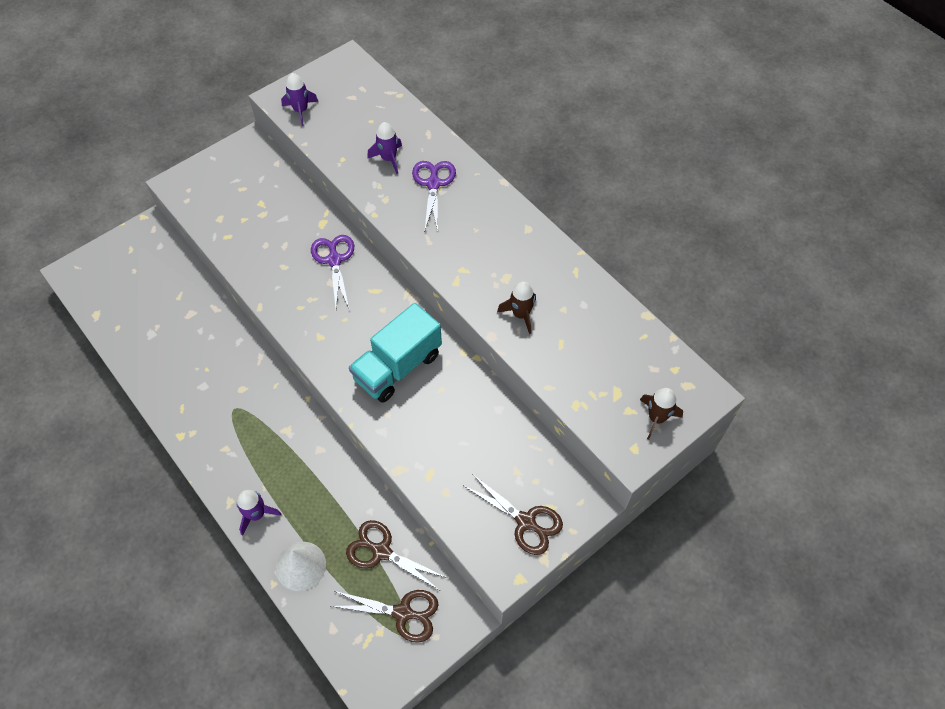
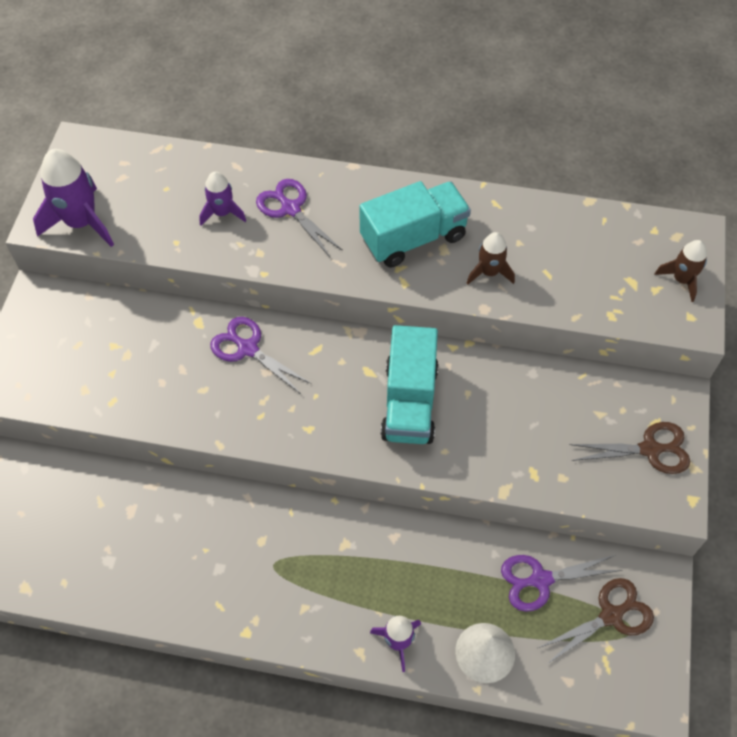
camera: 40 degrees left, 0 degrees up
purple rocket [281,73,318,126] -> purple rocket [33,149,114,247], size x1.72
brown scissors [346,520,447,590] -> purple scissors [501,555,622,612]
none -> turquoise truck [359,181,471,267]

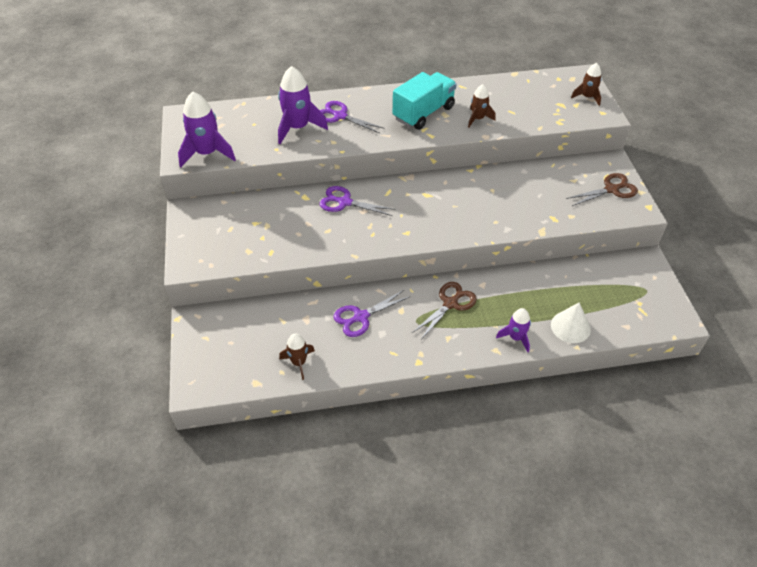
camera: 20 degrees left, 10 degrees down
purple rocket [199,171,246,226] -> purple rocket [278,66,328,144], size x1.72
turquoise truck [381,325,439,444] -> none
purple scissors [501,555,622,612] -> purple scissors moved to [333,290,411,337]
brown scissors [538,578,654,663] -> brown scissors moved to [412,282,477,339]
none -> brown rocket [279,333,315,380]

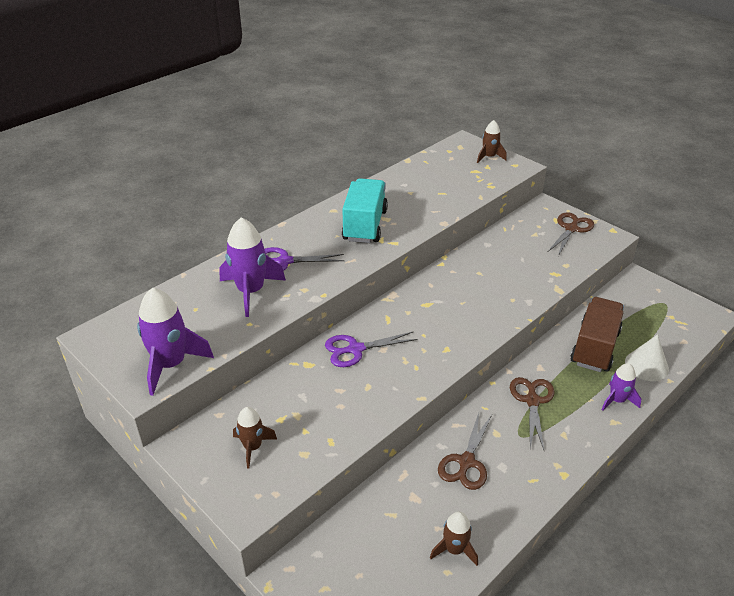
camera: 35 degrees left, 10 degrees down
purple scissors [333,290,411,337] -> brown scissors [438,413,492,490]
brown rocket [468,84,496,127] -> brown rocket moved to [233,407,277,468]
none -> brown truck [570,297,624,372]

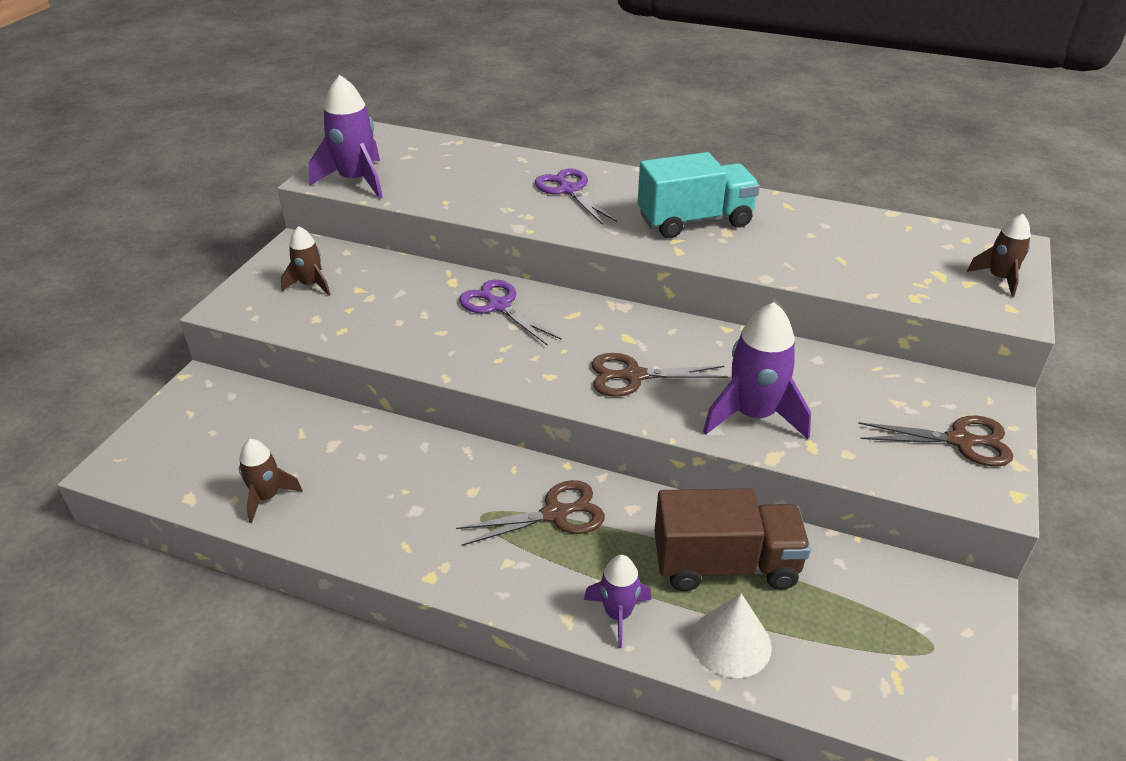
camera: 65 degrees right, 0 degrees up
purple rocket [219,217,286,317] -> purple rocket moved to [703,302,811,439]
brown scissors [438,413,492,490] -> brown scissors moved to [591,353,728,397]

